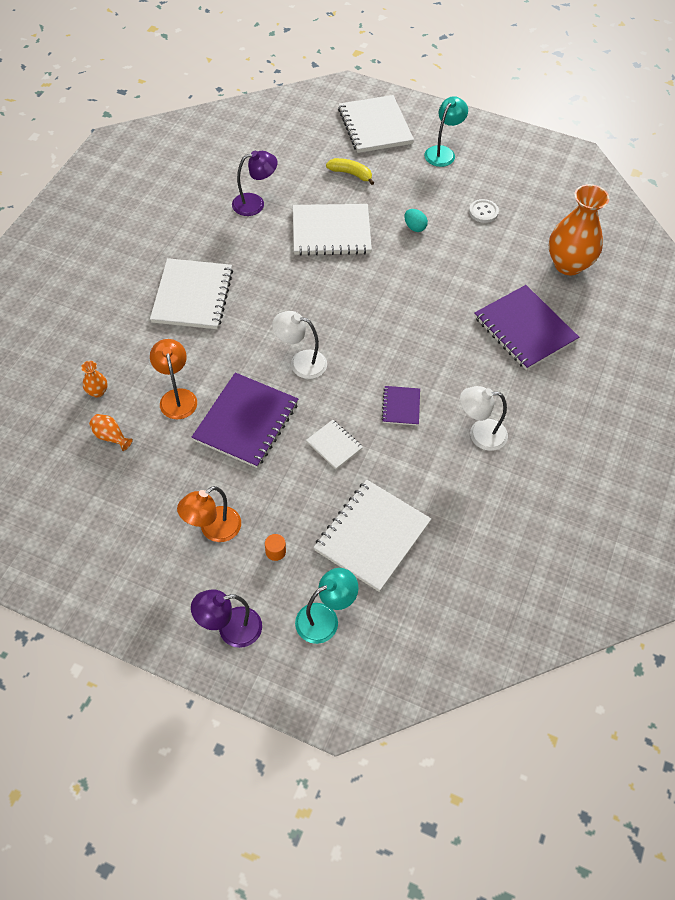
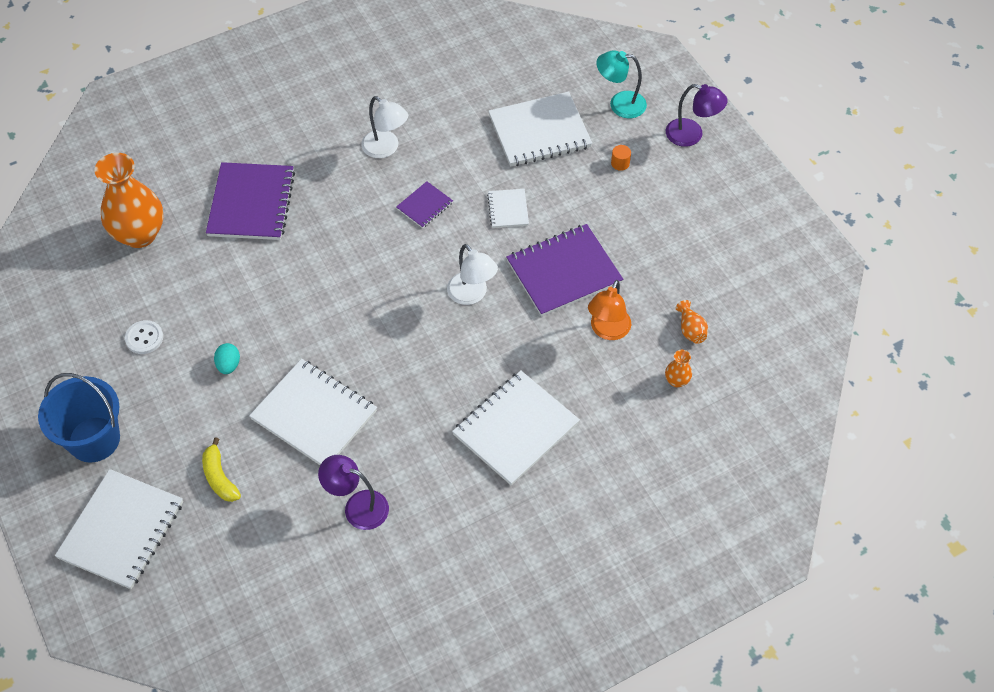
camera: 140 degrees left, 0 degrees up
orange lamp [177,486,241,542] -> none
turquoise lamp [424,96,468,167] -> blue bucket [38,373,120,463]

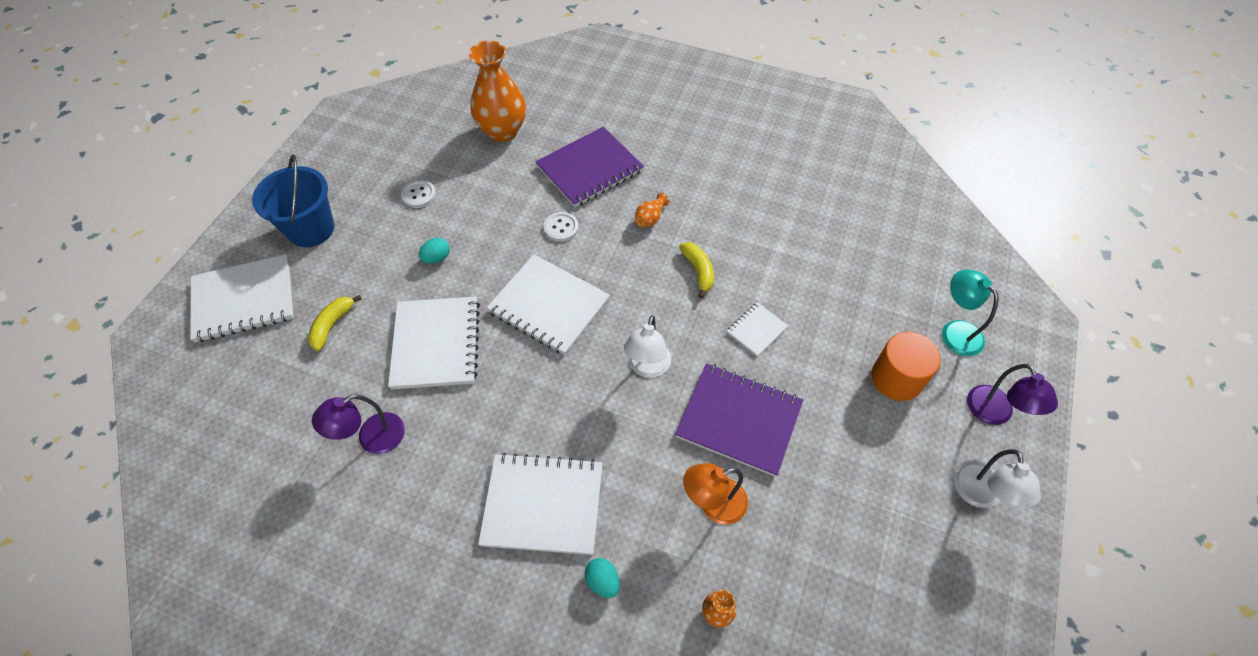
camera: 50 degrees right, 0 degrees up
purple lamp [318,455,389,530] -> purple lamp turned 105 degrees counterclockwise [312,394,405,454]
white lamp [361,96,408,158] -> white lamp moved to [954,449,1041,508]
purple notebook [396,181,453,228] -> yellow banana [679,242,714,298]
white notebook [488,92,592,167] -> white notebook moved to [486,254,610,355]
orange cylinder [611,145,631,171] -> orange cylinder [871,332,941,401], size x2.37
orange vase [676,300,708,344] -> orange vase moved to [635,193,670,227]
none -> white button [543,212,579,242]
none -> turquoise egg [585,558,620,598]

